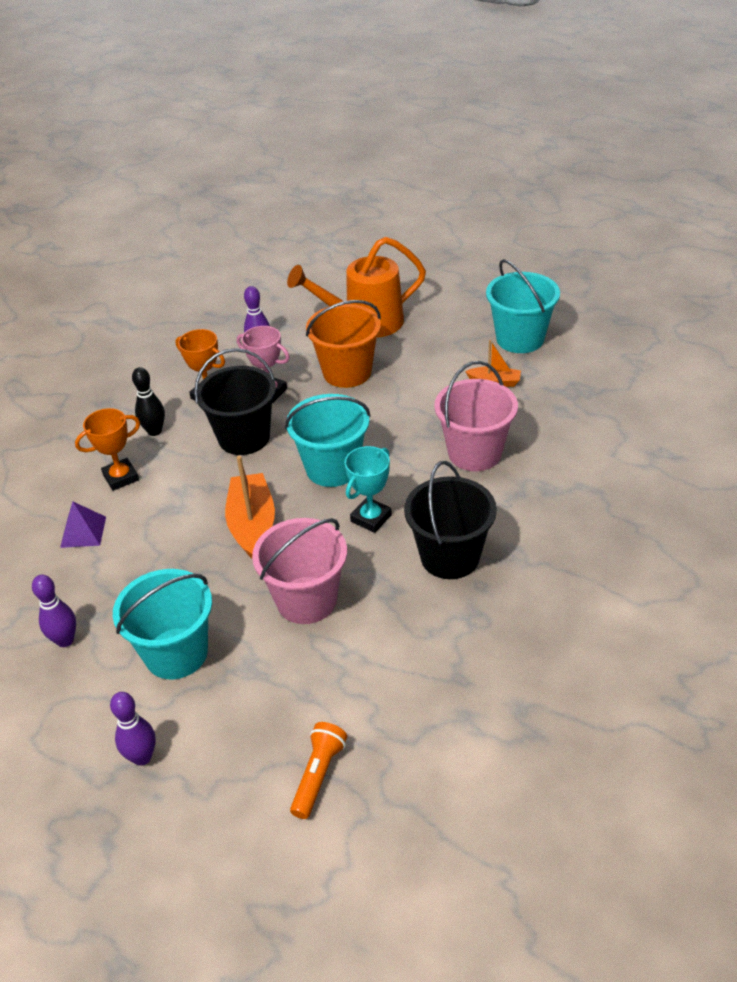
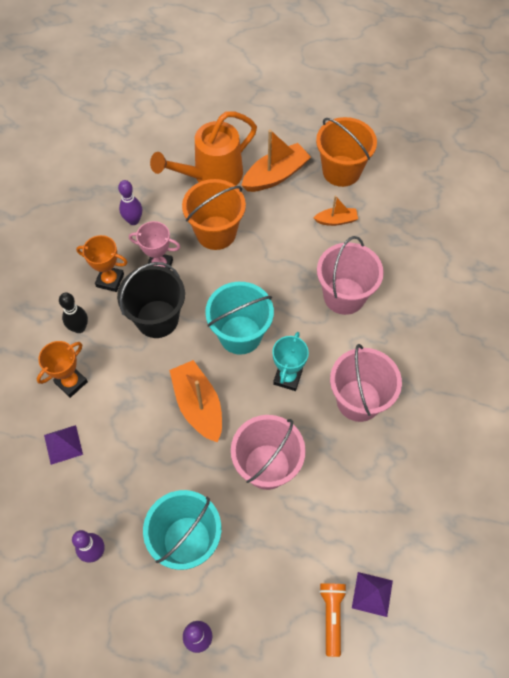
camera: 20 degrees left, 20 degrees up
black bucket [404,461,497,579] -> pink bucket [330,344,402,422]
turquoise bucket [486,259,560,353] -> orange bucket [316,117,377,187]
none -> orange boat [241,130,311,192]
none -> purple pyramid [352,572,393,617]

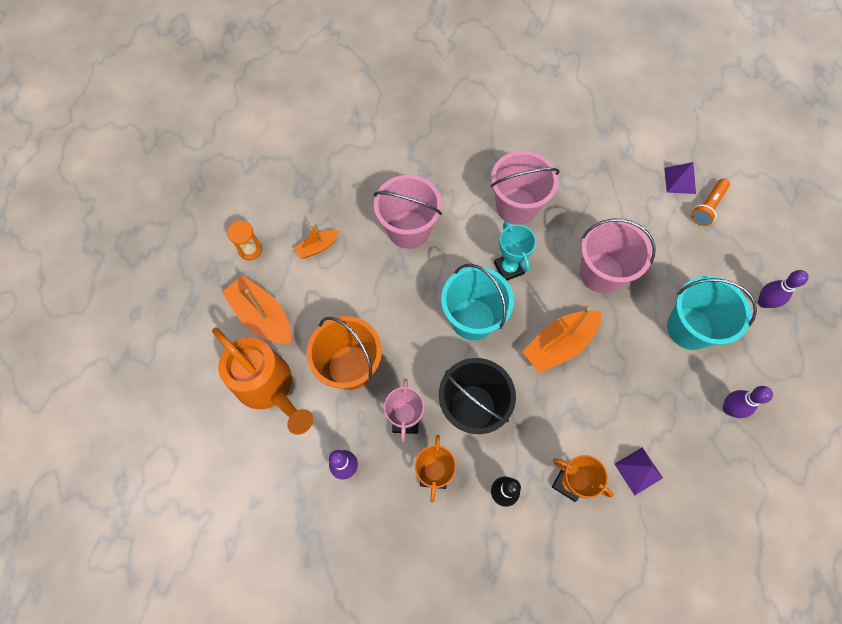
camera: 100 degrees left, 5 degrees up
turquoise trophy [272,332,309,391] -> turquoise trophy turned 60 degrees clockwise [494,222,536,280]
orange boat [313,196,358,226] -> orange boat turned 105 degrees counterclockwise [294,223,339,259]
orange bucket [316,117,377,187] -> orange hourglass [227,221,262,260]
orange flashlight [319,583,347,657] -> orange flashlight turned 45 degrees counterclockwise [691,178,730,226]

